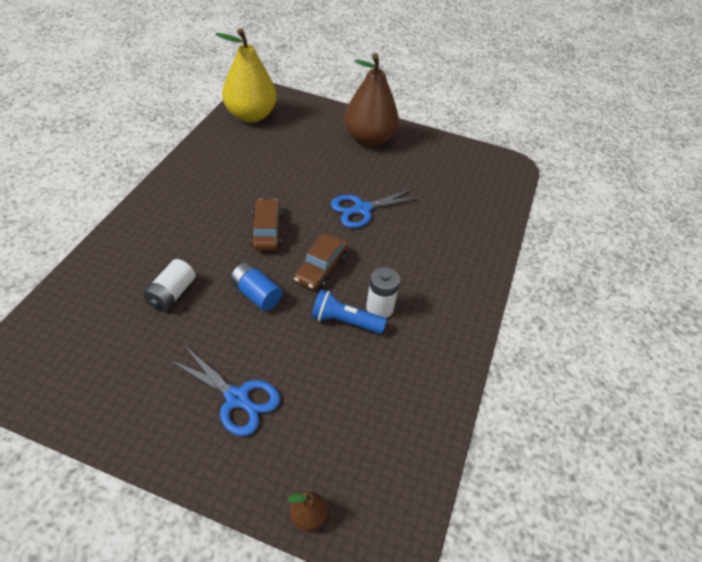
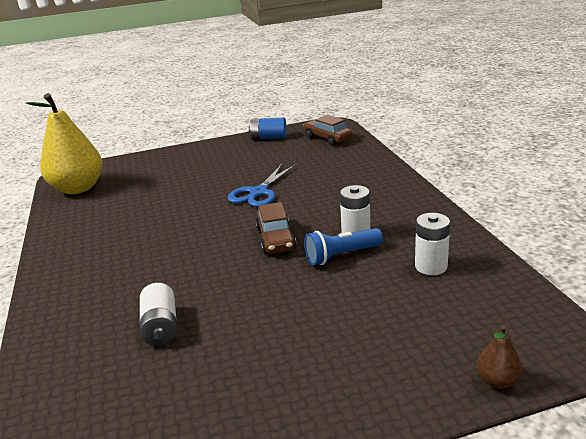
camera: 30 degrees left, 20 degrees down
blue scissors [170,345,280,436] -> none
blue battery [230,262,282,311] -> blue battery moved to [248,117,287,139]
brown car [250,199,282,251] -> brown car moved to [303,115,353,145]
brown pear [344,53,399,146] -> none
none -> white battery [415,213,450,275]

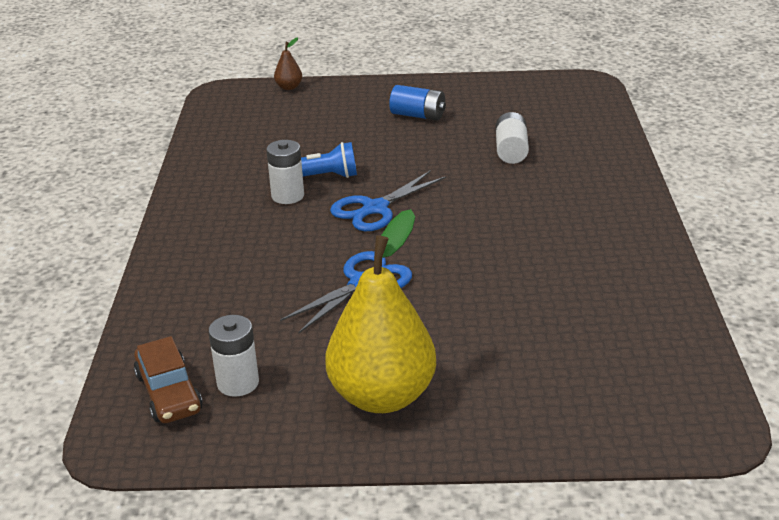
camera: 165 degrees left, 5 degrees up
yellow pear [26,93,102,194] -> yellow pear moved to [325,209,436,413]
blue battery [248,117,287,139] -> blue battery moved to [389,85,446,121]
brown car [256,202,296,254] -> blue scissors [330,170,446,231]
white battery [415,213,450,275] -> white battery moved to [208,315,259,397]

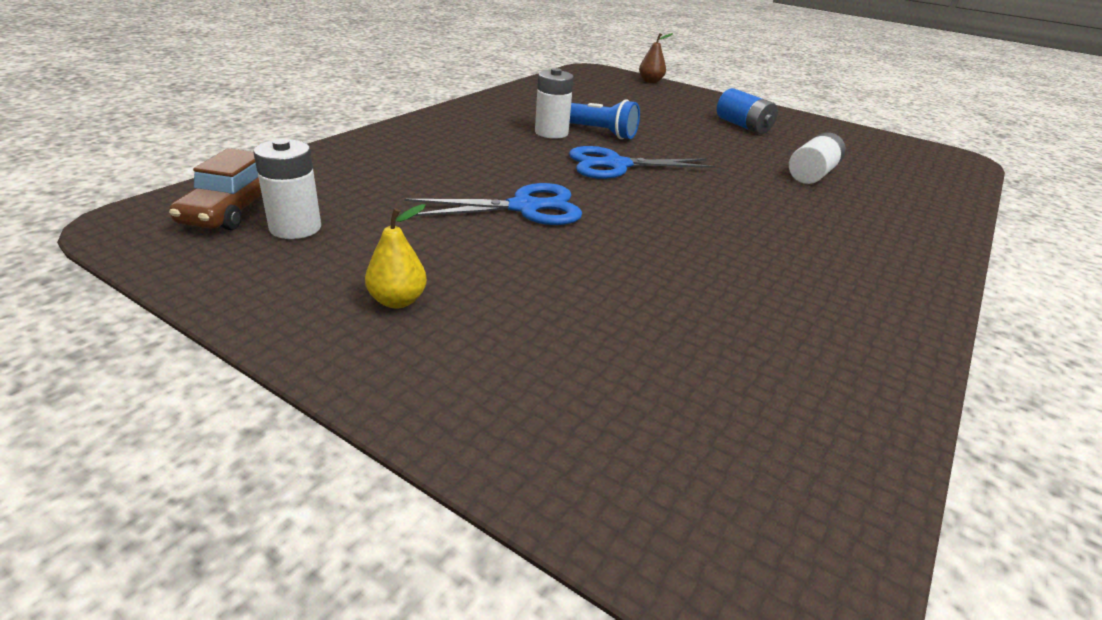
camera: 30 degrees right, 0 degrees up
yellow pear [325,209,436,413] -> yellow pear [365,204,427,308], size x0.40

